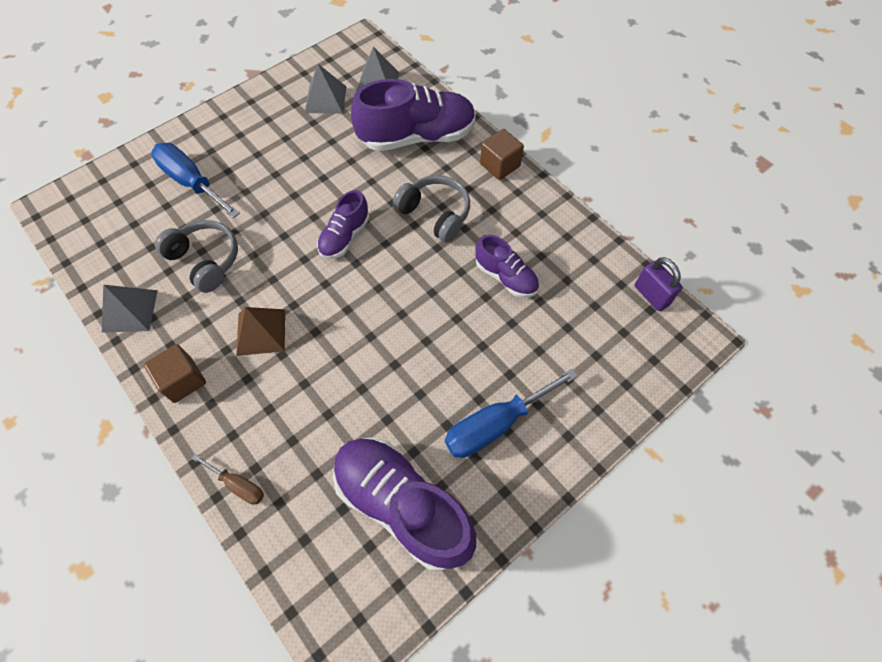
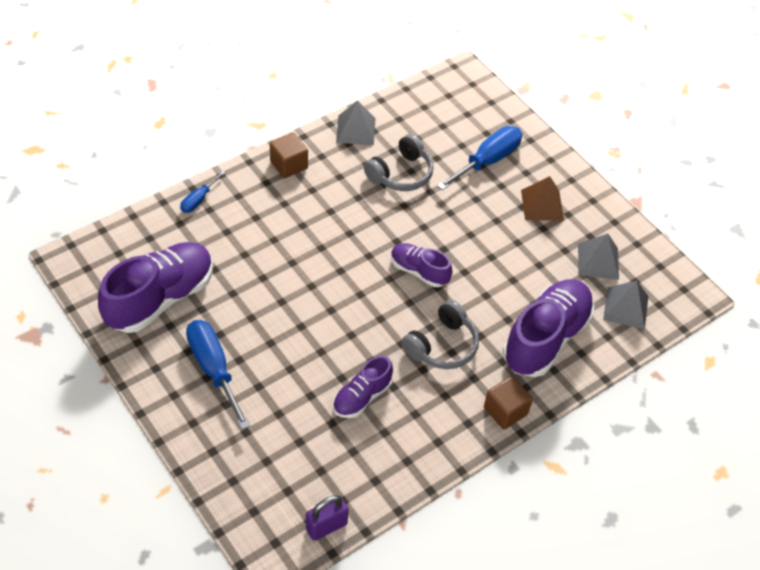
camera: 90 degrees right, 10 degrees down
brown screwdriver [191,454,264,505] -> blue screwdriver [180,170,225,213]
brown pyramid [236,307,285,356] -> brown pyramid moved to [521,176,564,221]
purple shoe [351,79,476,151] -> purple shoe turned 135 degrees counterclockwise [503,279,594,377]

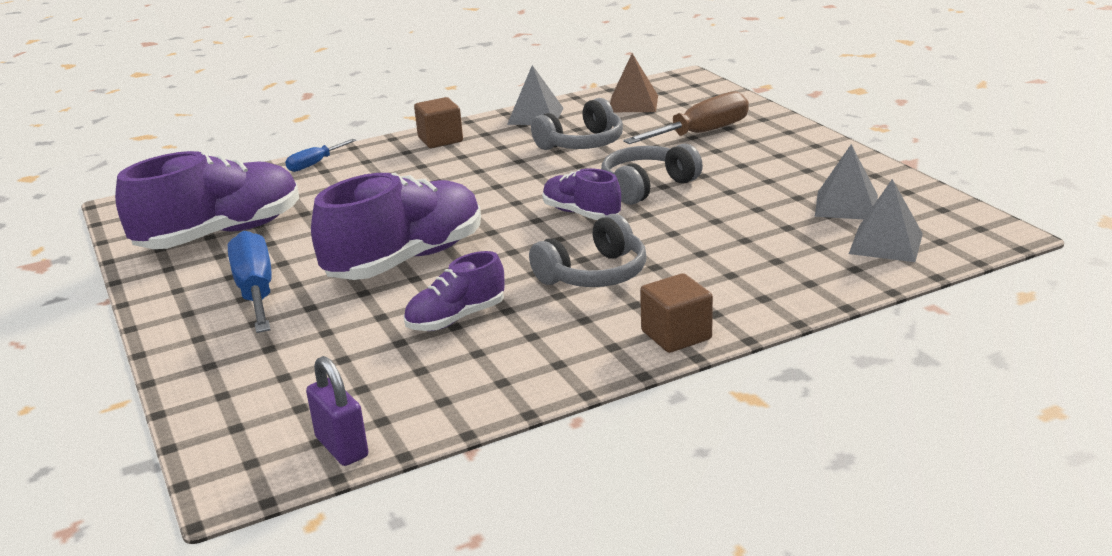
camera: 15 degrees right, 25 degrees down
purple padlock [306,495,349,541] -> purple padlock turned 75 degrees clockwise [306,356,368,466]
blue screwdriver [437,126,522,190] -> brown screwdriver [623,91,749,144]
purple shoe [503,279,594,377] -> purple shoe moved to [311,173,481,280]
brown pyramid [521,176,564,221] -> brown pyramid moved to [610,53,658,112]
none -> grey headphones [601,143,703,205]

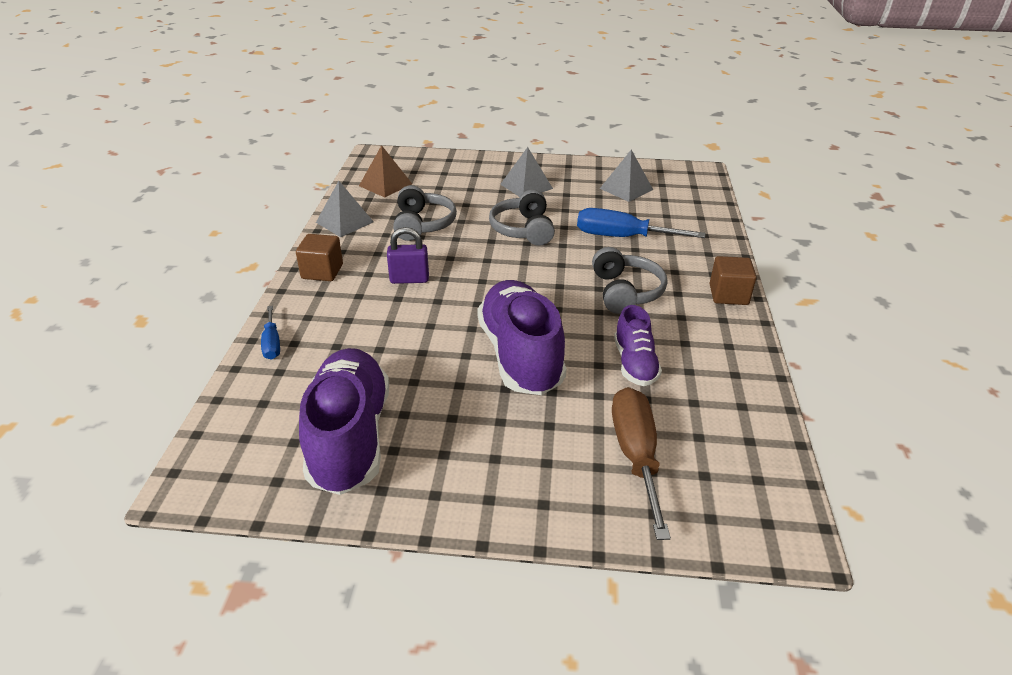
camera: 60 degrees left, 10 degrees up
blue screwdriver [228,231,272,333] -> blue screwdriver moved to [577,208,705,238]
purple padlock [306,356,368,466] -> purple padlock moved to [387,227,429,284]
purple shoe [542,168,621,220] -> none
brown screwdriver [623,91,749,144] -> brown screwdriver moved to [612,387,671,540]
grey pyramid [849,179,923,262] -> grey pyramid moved to [500,147,553,197]

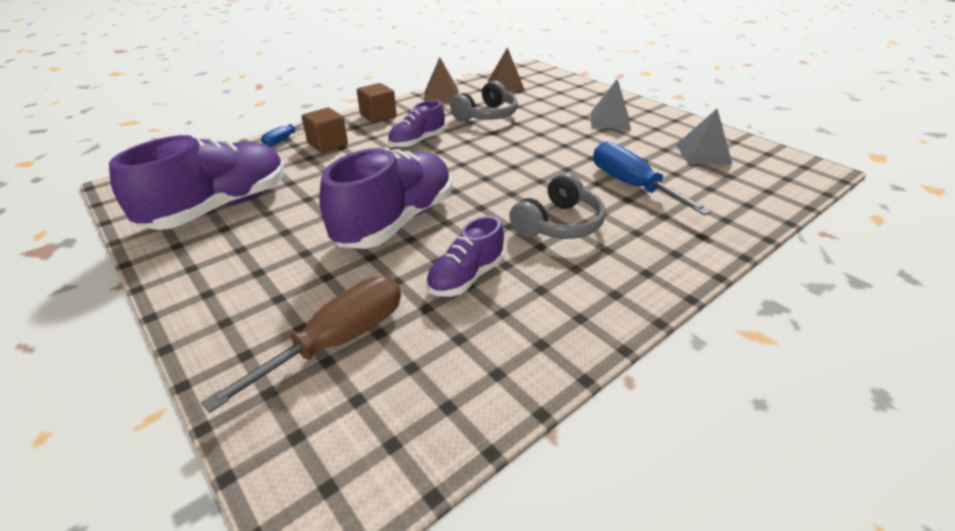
camera: 45 degrees right, 0 degrees up
grey pyramid [316,181,374,237] -> brown pyramid [424,57,459,103]
purple padlock [387,227,429,284] -> purple shoe [388,100,445,148]
grey headphones [489,190,555,246] -> none
brown cube [710,256,757,305] -> brown cube moved to [302,108,348,153]

